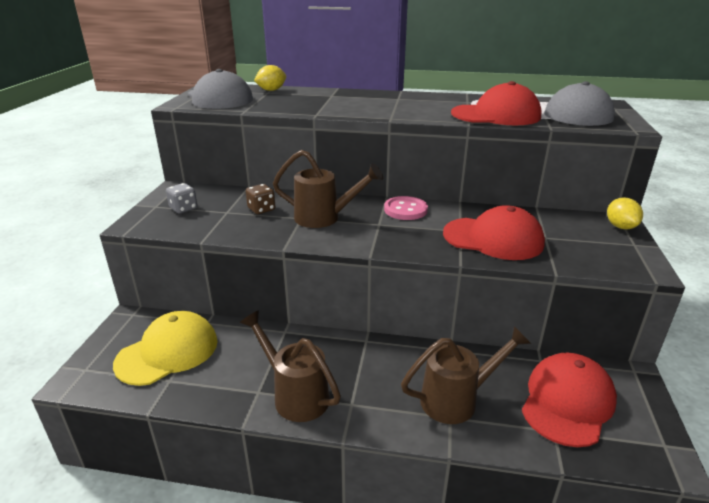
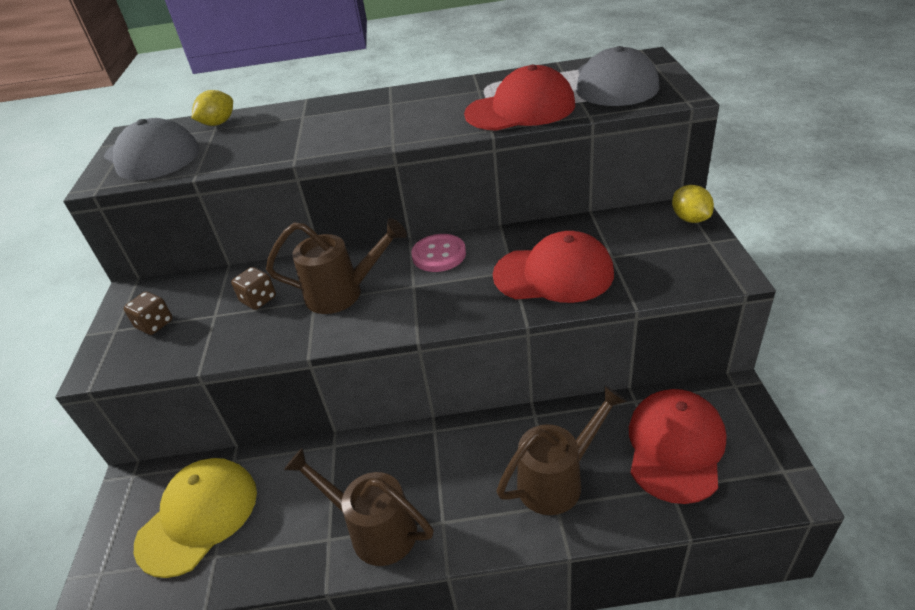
camera: 10 degrees left, 10 degrees up
grey dice [166,183,198,214] -> brown dice [124,292,173,335]

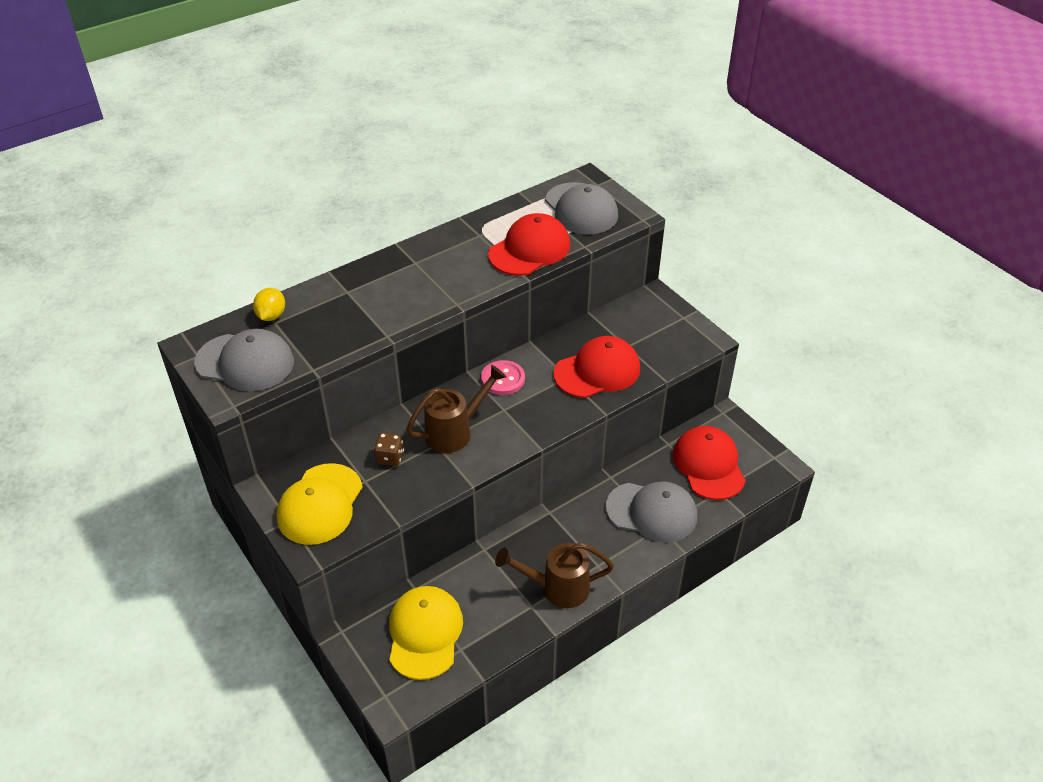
camera: 35 degrees left, 5 degrees up
brown dice [124,292,173,335] -> yellow cap [277,463,363,545]
brown watering can [496,385,627,515] -> grey cap [606,482,697,543]
yellow lemon [672,185,714,223] -> none

